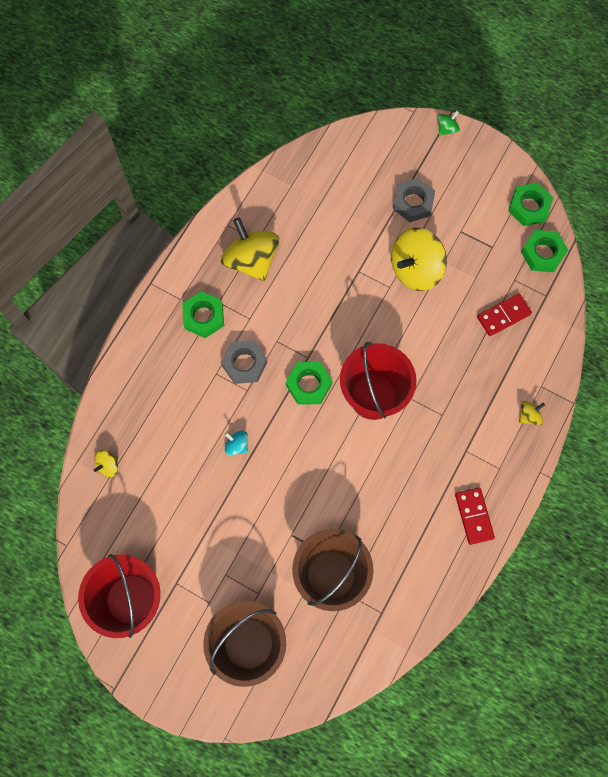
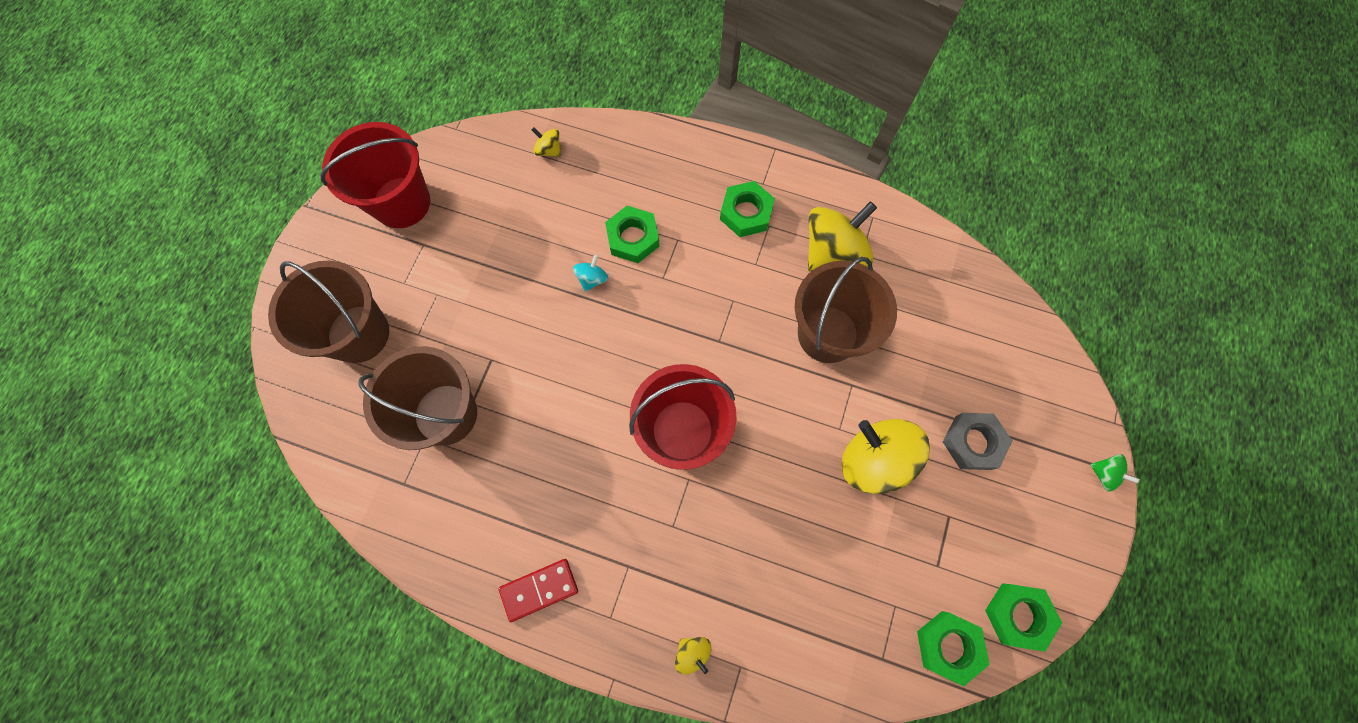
camera: 80 degrees right, 0 degrees up
grey nut [221,340,267,384] -> none
green nut [286,362,332,405] -> green nut moved to [605,206,660,263]
red domino [477,293,532,336] -> none
none -> brown bucket [795,257,897,363]

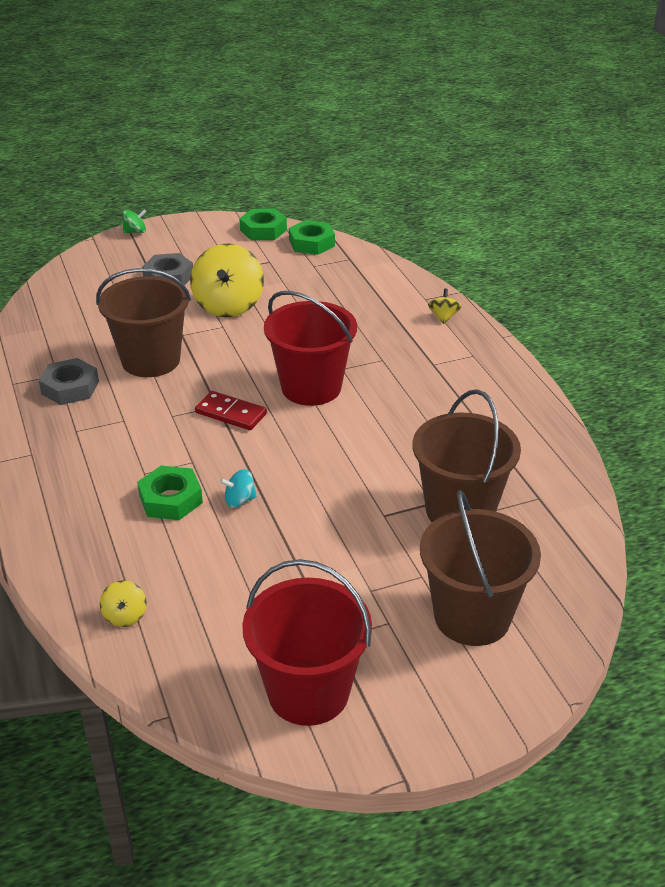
camera: 130 degrees left, 35 degrees down
red domino [499,559,578,622] -> red domino moved to [195,391,267,430]
green nut [720,181,775,237] -> none
yellow spinning top [808,201,877,272] -> grey nut [39,358,99,405]
green spinning top [1090,454,1140,492] -> green spinning top turned 75 degrees clockwise [123,209,147,233]

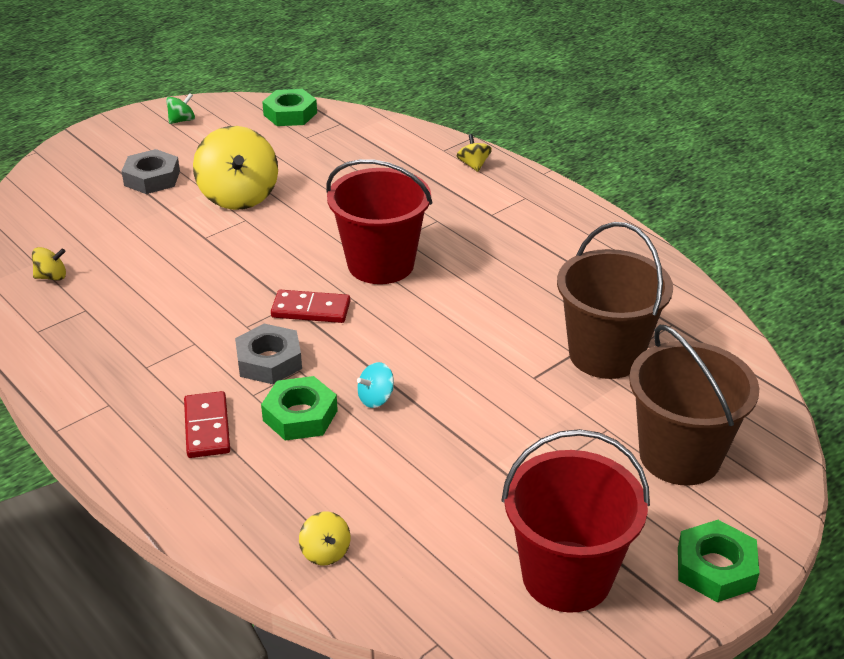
camera: 20 degrees left, 0 degrees up
grey nut [39,358,99,405] -> grey nut moved to [235,324,302,384]
brown bucket [96,268,191,377] -> none
green spinning top [123,209,147,233] -> green spinning top moved to [166,93,195,124]
green nut [239,208,287,240] -> green nut moved to [678,520,760,602]
none -> yellow spinning top [32,247,66,281]
none -> red domino [184,391,230,458]

